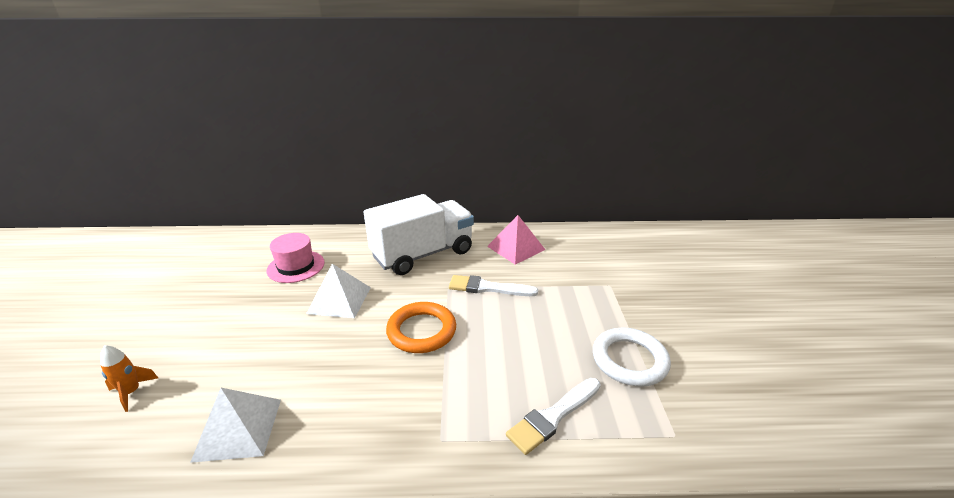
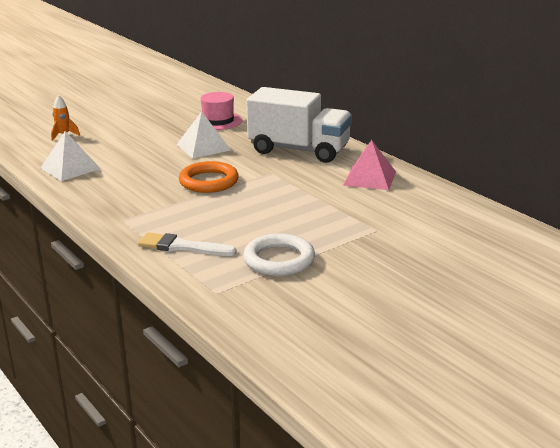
camera: 55 degrees right, 5 degrees down
white brush [449,275,538,296] -> none

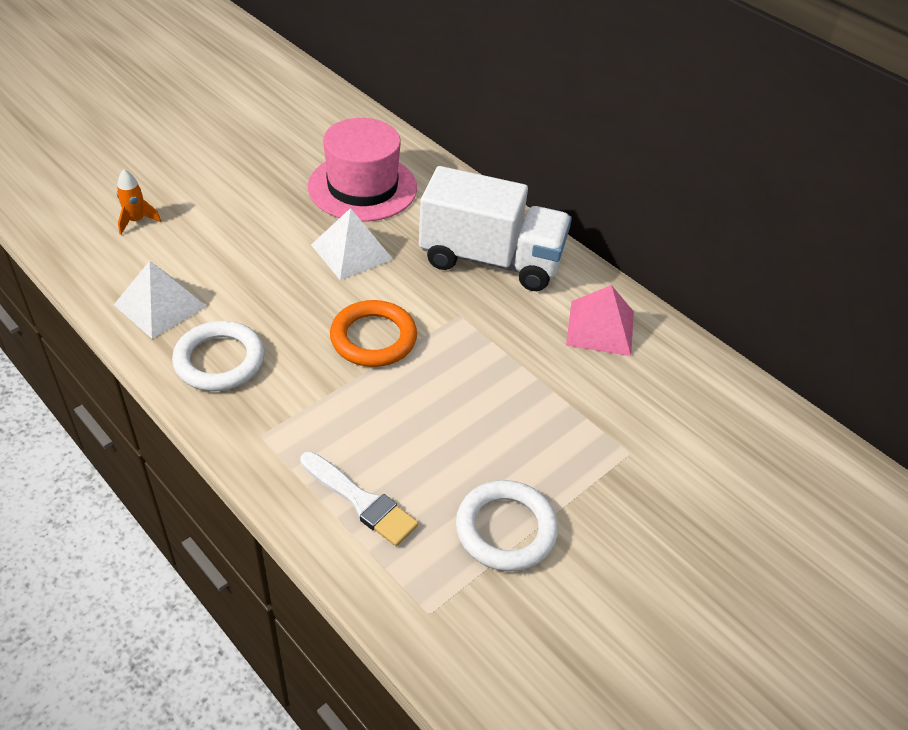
camera: 10 degrees left, 20 degrees up
white brush [138,233,237,256] -> white brush turned 150 degrees counterclockwise [300,451,419,546]
pink hat [194,92,242,130] -> pink hat [308,118,417,221], size x1.55
none -> white ring [172,321,265,391]

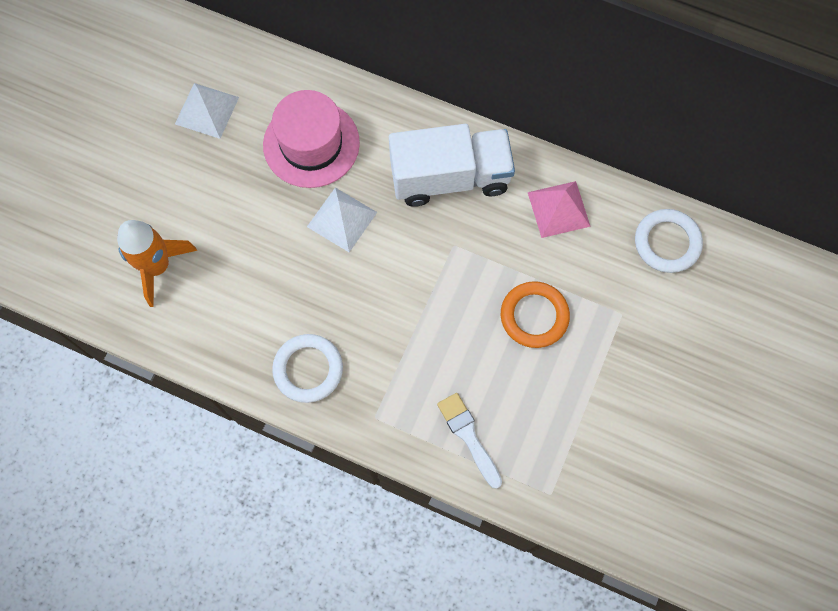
camera: 20 degrees left, 25 degrees up
white pyramid [114,261,207,339] -> white pyramid moved to [175,83,239,139]
orange rocket [117,169,161,235] -> orange rocket [117,220,197,307], size x2.02
white brush [300,451,419,546] -> white brush turned 135 degrees counterclockwise [437,393,502,489]
orange ring [330,300,417,367] -> orange ring moved to [501,281,570,348]
white ring [456,480,558,571] -> white ring moved to [635,209,703,273]

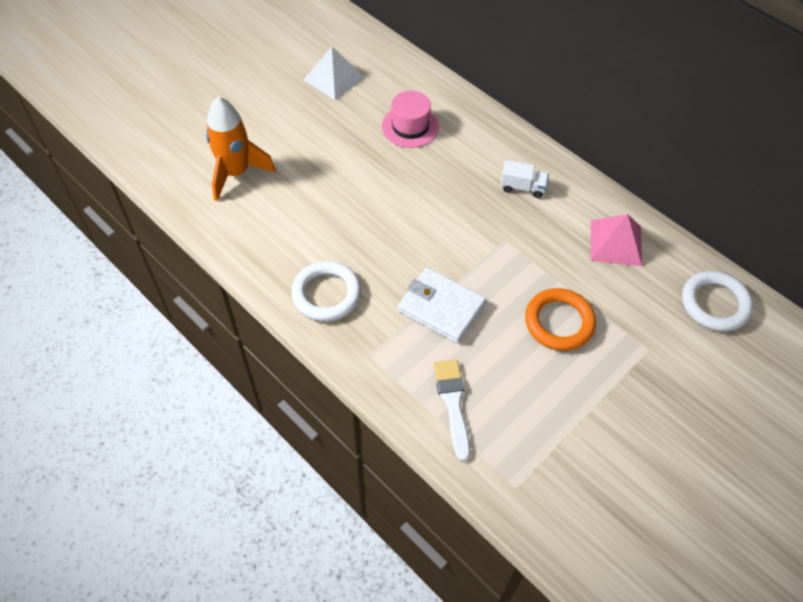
camera: 20 degrees right, 15 degrees down
pink hat [263,90,360,188] -> pink hat [382,91,439,148], size x0.64
white pyramid [307,187,377,252] -> none
white truck [389,124,515,207] -> white truck [500,160,549,198], size x0.41
none -> white wallet [398,267,486,343]

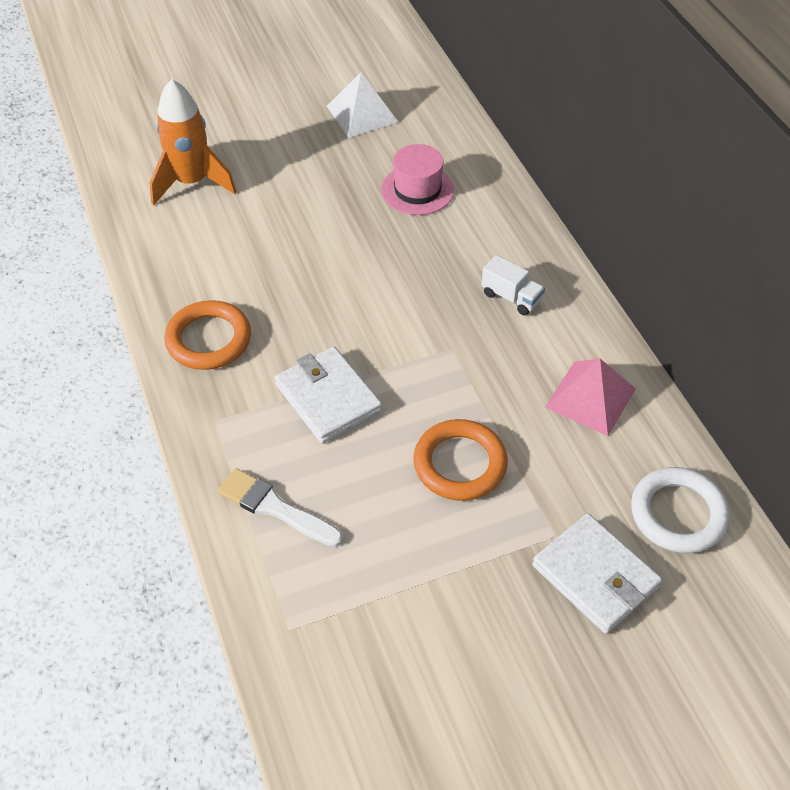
camera: 25 degrees right, 5 degrees down
white ring [291,261,361,322] -> orange ring [164,300,251,370]
white brush [434,360,471,462] -> white brush turned 75 degrees counterclockwise [218,468,343,547]
none -> white wallet [532,514,662,634]

